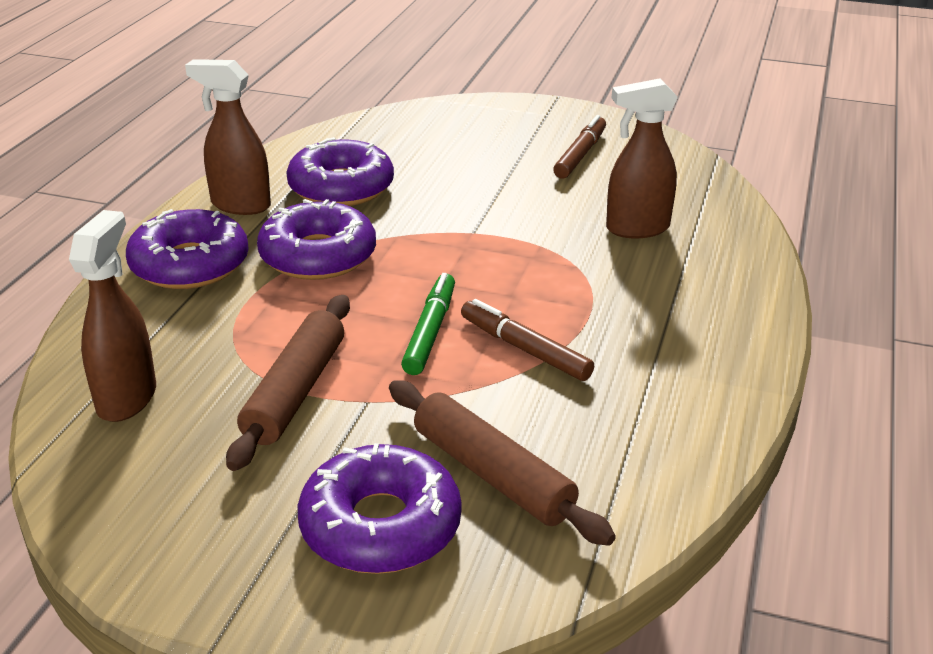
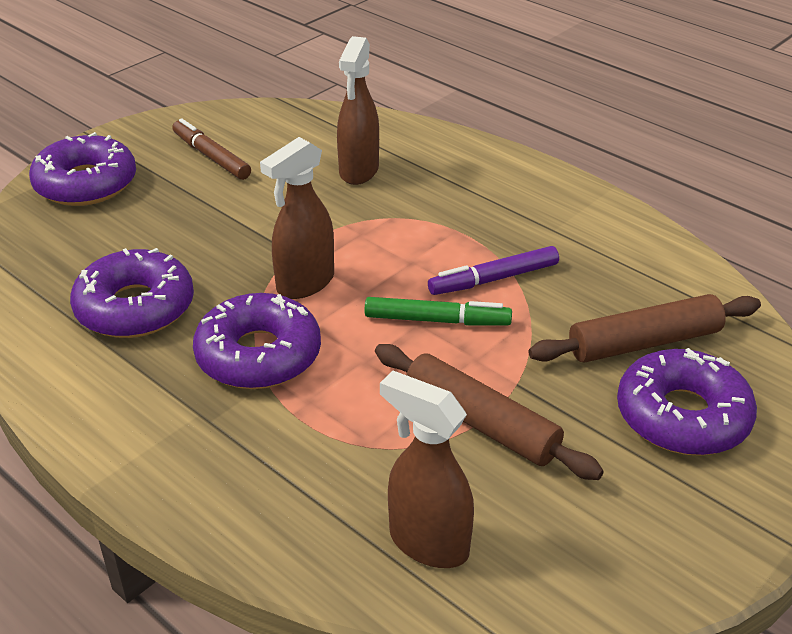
camera: 65 degrees left, 5 degrees up
purple donut [126,209,249,289] -> purple donut moved to [29,132,136,206]
brown spray bottle [185,59,271,215] -> brown spray bottle moved to [260,137,334,299]
green marker [401,273,455,375] -> green marker turned 150 degrees clockwise [365,297,512,326]
brown marker [461,299,594,381] -> purple marker [428,246,559,295]

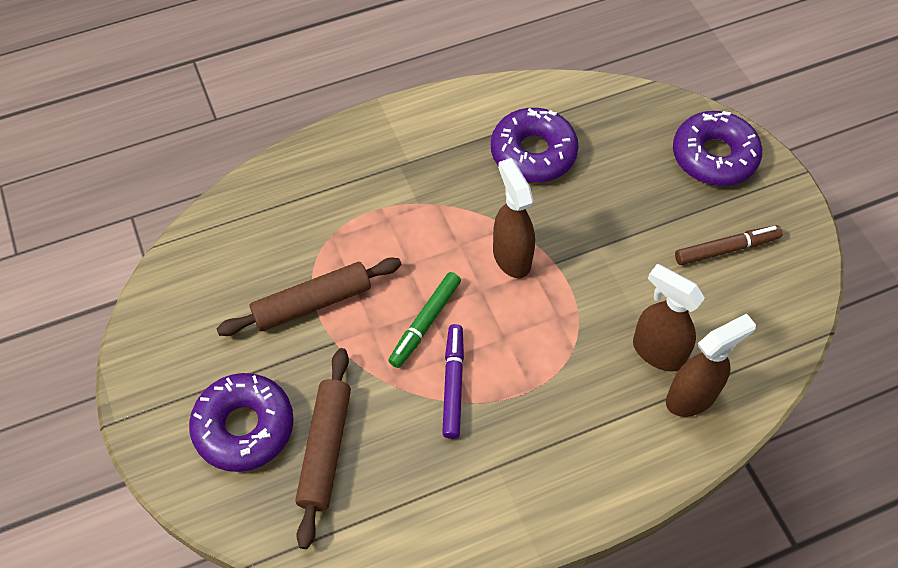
camera: 115 degrees right, 20 degrees up
purple donut [193,293,321,389] -> none
brown spray bottle [380,371,474,568] -> brown spray bottle moved to [666,314,756,417]

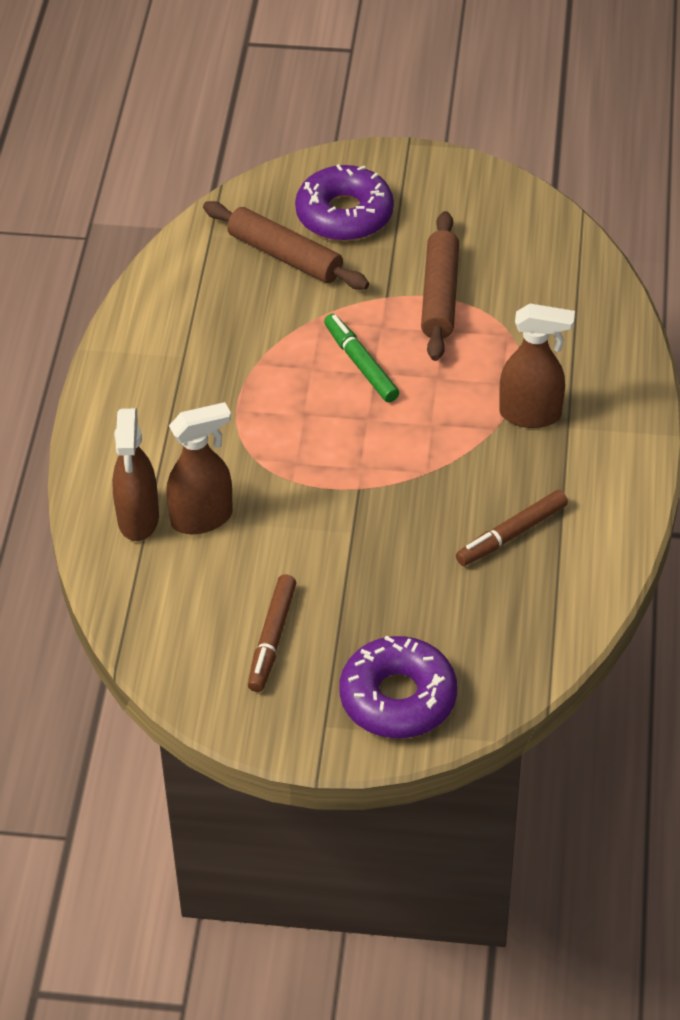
camera: 120 degrees right, 10 degrees down
purple marker [442,324,464,439] -> none
purple donut [491,108,579,182] -> brown marker [456,490,568,566]
brown spray bottle [493,158,535,278] -> brown spray bottle moved to [499,304,575,428]

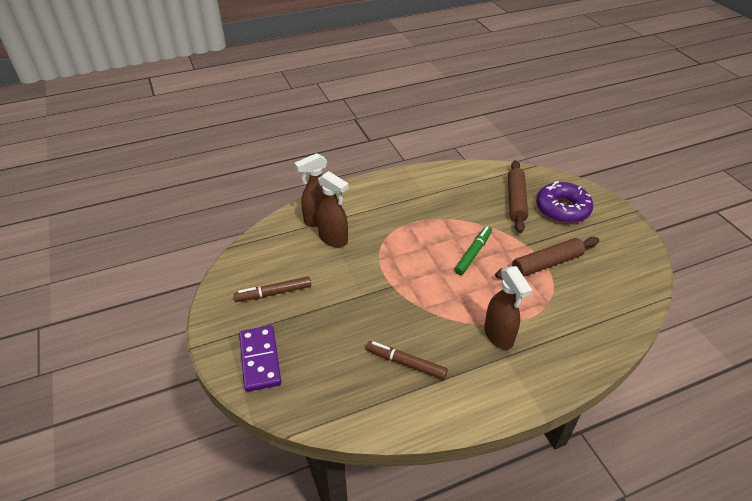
camera: 60 degrees right, 5 degrees down
purple donut [340,635,457,738] -> purple domino [239,325,281,392]

